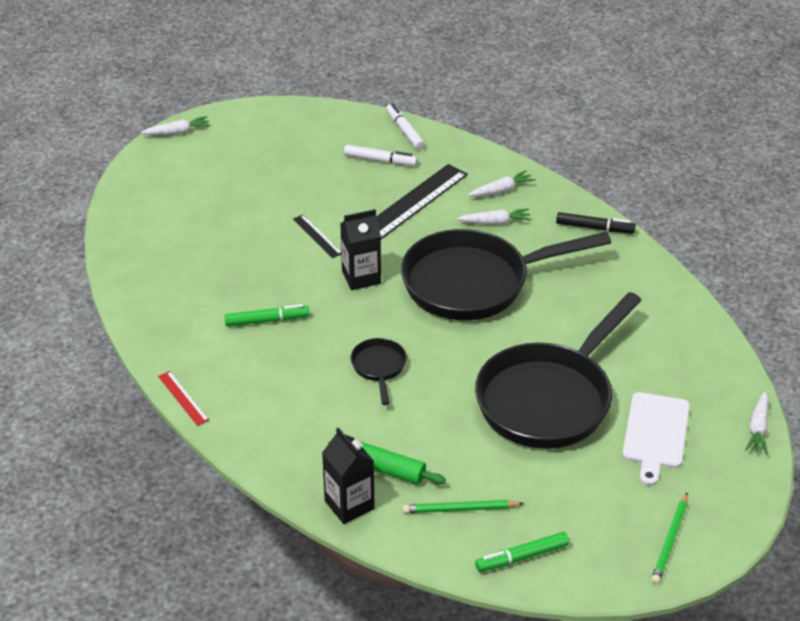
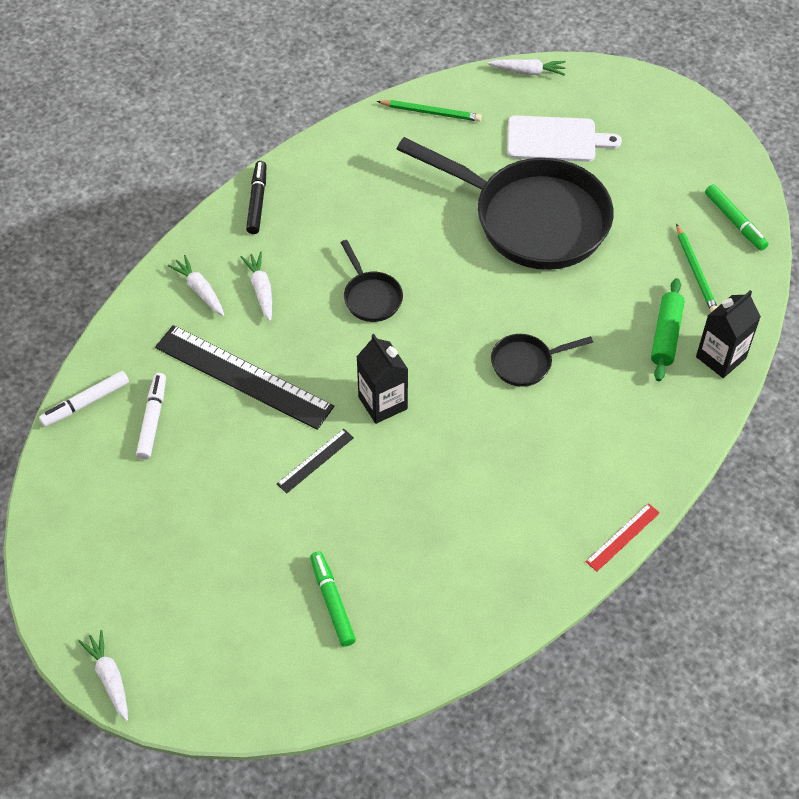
camera: 100 degrees left, 15 degrees up
green marker [225,304,309,327] -> green marker moved to [310,551,356,647]
black pan [401,229,611,320] -> black pan [341,240,403,322], size x0.43
green pencil [651,493,688,584] -> green pencil moved to [376,100,482,122]

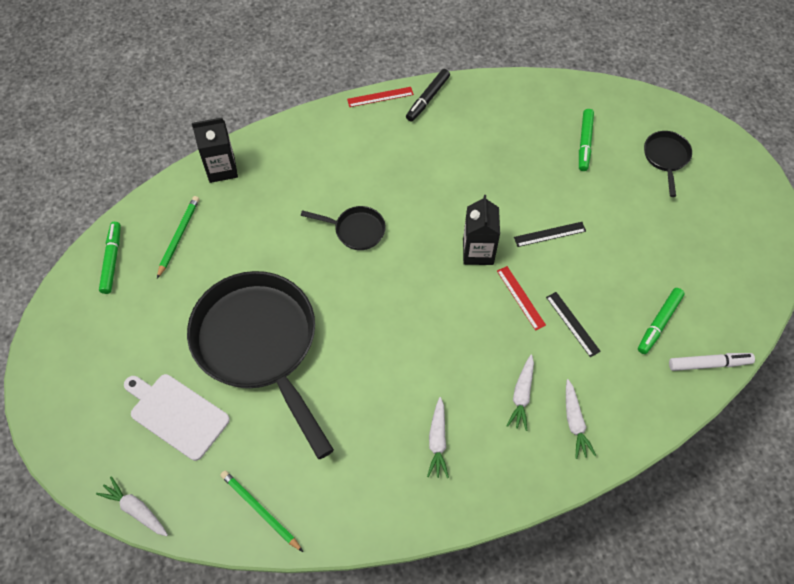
camera: 150 degrees left, 5 degrees up
white carrot [78,630,128,721] -> white carrot moved to [427,397,449,478]
white marker [136,373,166,460] -> green marker [638,288,685,354]
black ruler [155,325,334,430] -> black ruler [546,292,601,357], size x0.46
black marker [246,161,266,234] -> black marker moved to [406,69,450,122]
black pan [341,240,403,322] -> black pan moved to [644,131,692,197]
green rolling pin [651,278,685,381] -> none
none -> red ruler [497,266,546,331]

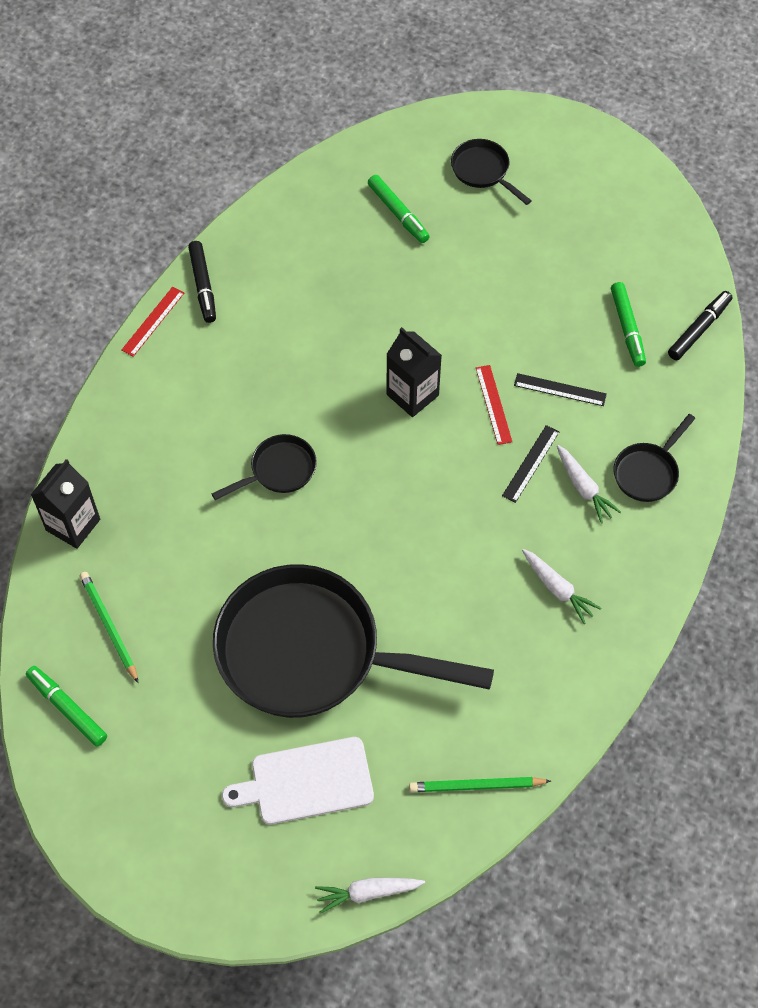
camera: 45 degrees left, 0 degrees up
red ruler [497,266,546,331] -> red ruler turned 60 degrees clockwise [476,365,512,445]
black ruler [514,222,586,247] -> black ruler moved to [502,425,559,503]
white carrot [566,379,597,459] -> black pan [614,414,696,502]
white marker [669,353,755,371] -> black marker [668,291,732,360]

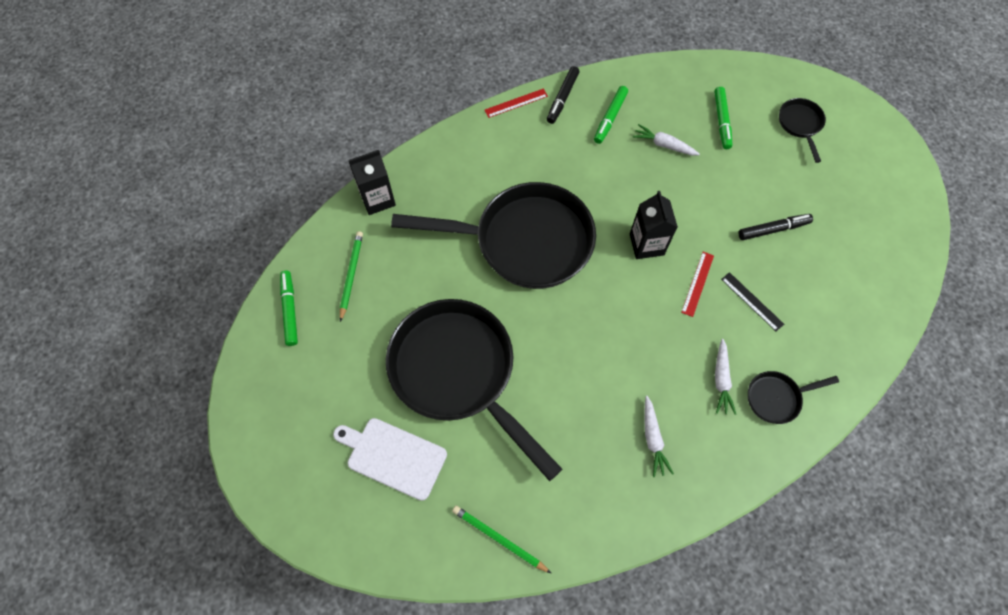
camera: 35 degrees right, 5 degrees up
black pan [212,434,317,500] -> black pan [391,182,596,289], size x2.35
white carrot [315,878,425,914] -> white carrot moved to [633,124,700,155]
black ruler [502,425,559,503] -> none
green marker [611,282,646,367] -> green marker moved to [594,86,628,144]
black marker [668,291,732,360] -> black marker moved to [738,214,813,240]

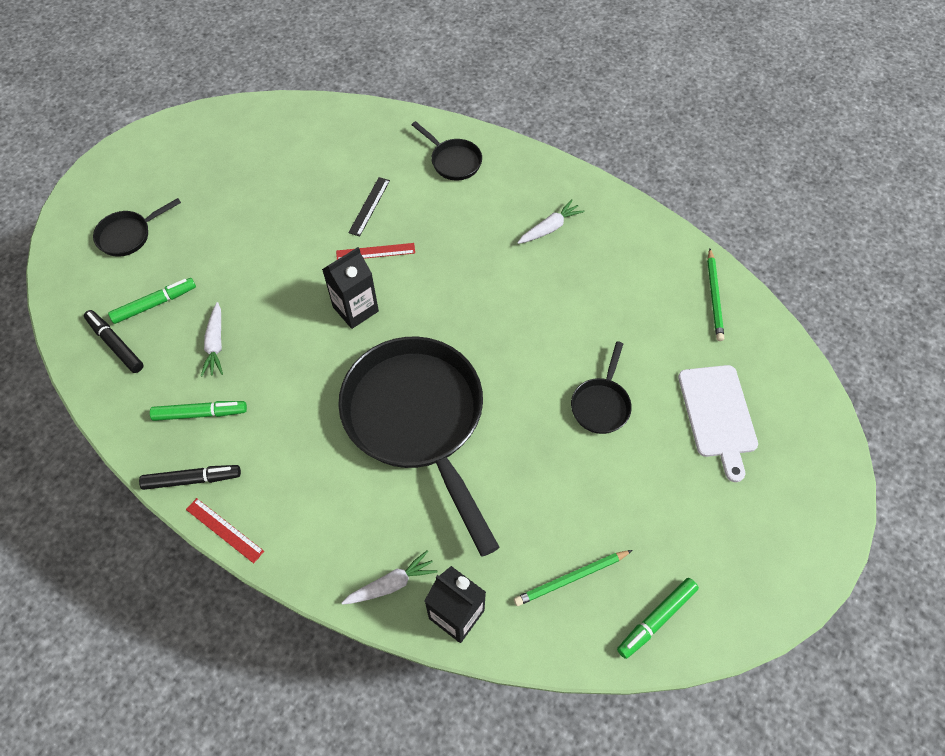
camera: 120 degrees left, 5 degrees down
black pan [386,299,562,481] -> black pan [571,341,632,434], size x0.43
white carrot [715,339,736,415] -> white carrot moved to [342,551,437,605]
black marker [738,214,813,240] -> black marker moved to [84,310,144,373]

